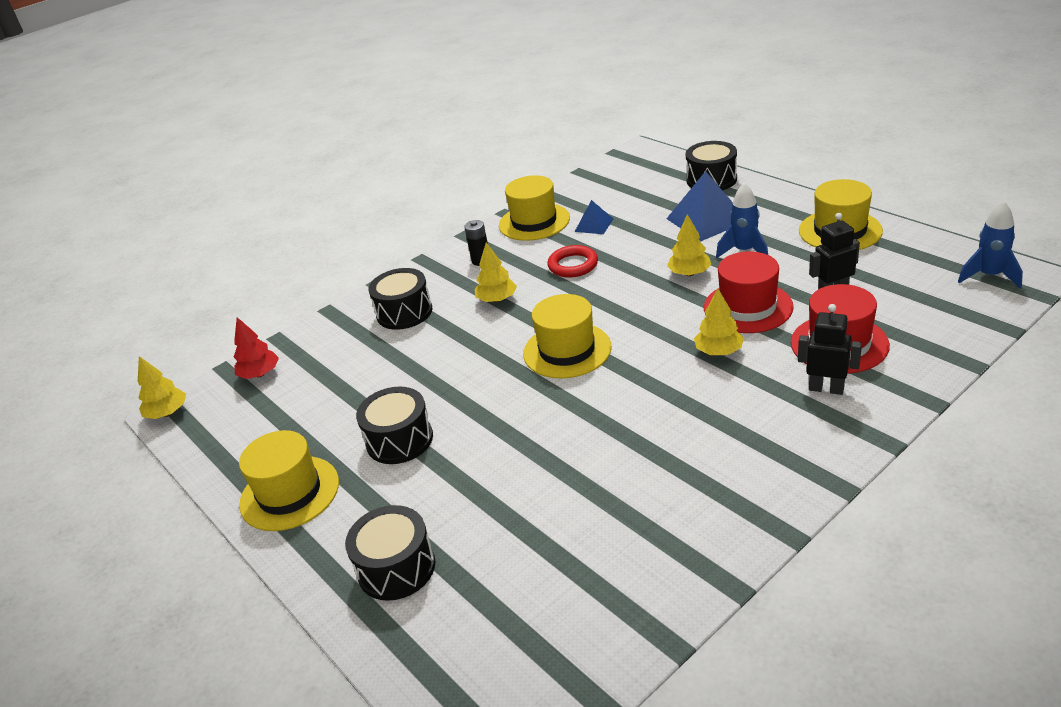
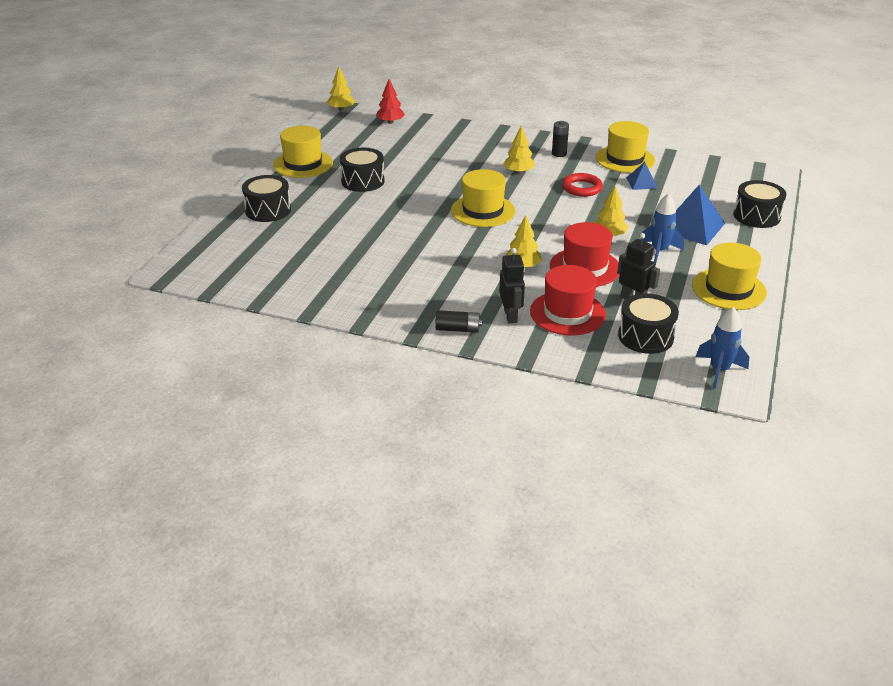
camera: 55 degrees right, 0 degrees up
black drum [369,268,432,330] -> black drum moved to [618,293,679,354]
none -> black battery [435,310,482,333]

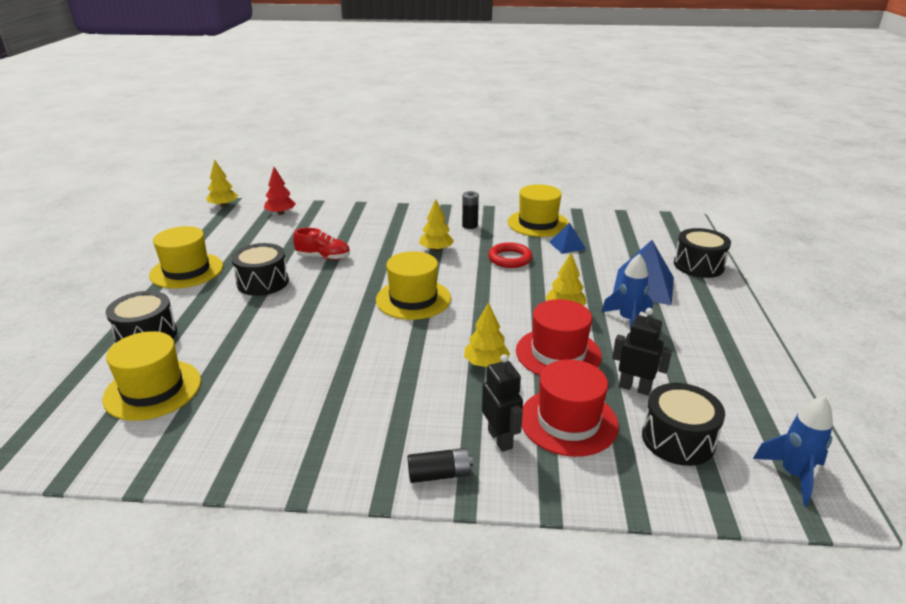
camera: 15 degrees left, 5 degrees down
yellow hat [692,243,767,310] -> yellow hat moved to [103,331,201,421]
none -> red shoe [293,228,350,260]

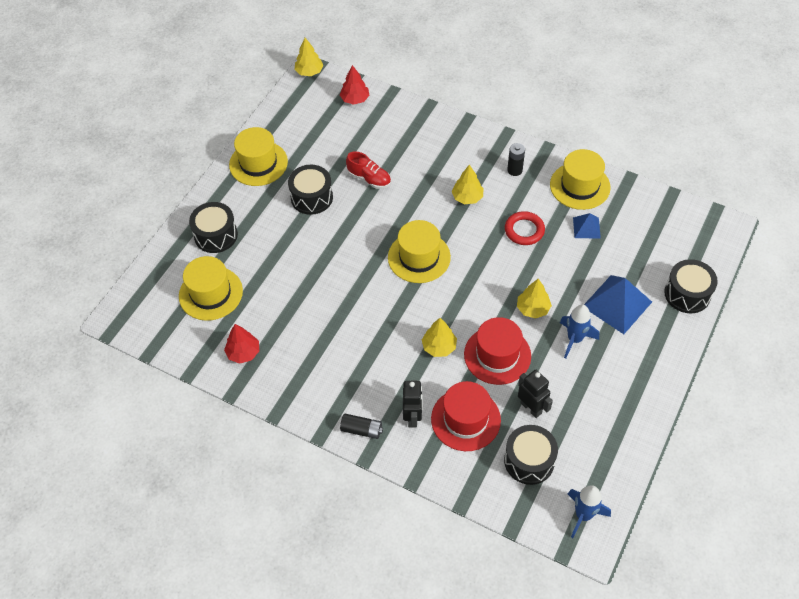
camera: 25 degrees right, 25 degrees up
none -> red tree [224,324,259,364]

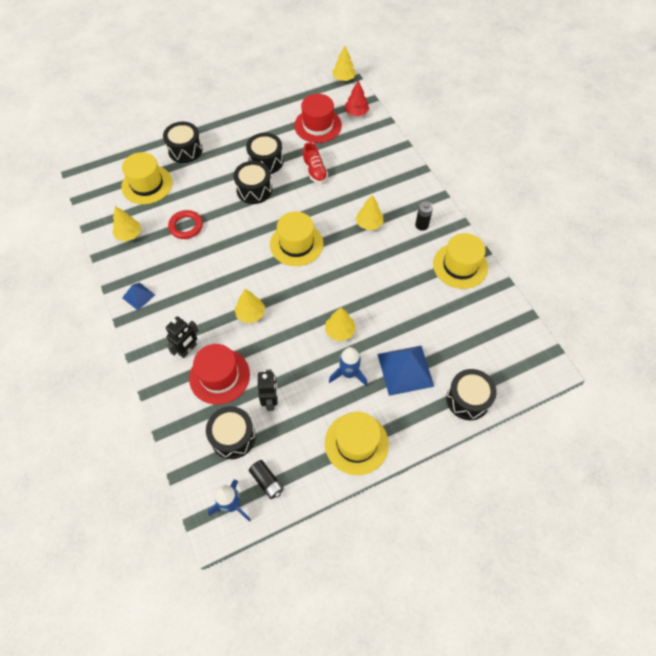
camera: 35 degrees right, 5 degrees up
red tree [224,324,259,364] -> yellow tree [112,206,141,242]
yellow hat [229,127,288,186] -> yellow hat moved to [325,412,389,475]
black battery [340,414,383,439] -> black battery moved to [249,460,284,499]
red hat [464,317,531,385] -> red hat moved to [294,94,342,143]
red ring [505,211,545,245] -> red ring moved to [168,210,203,239]
blue pyramid [573,213,601,239] -> blue pyramid moved to [122,282,155,310]
none -> black drum [234,161,272,204]

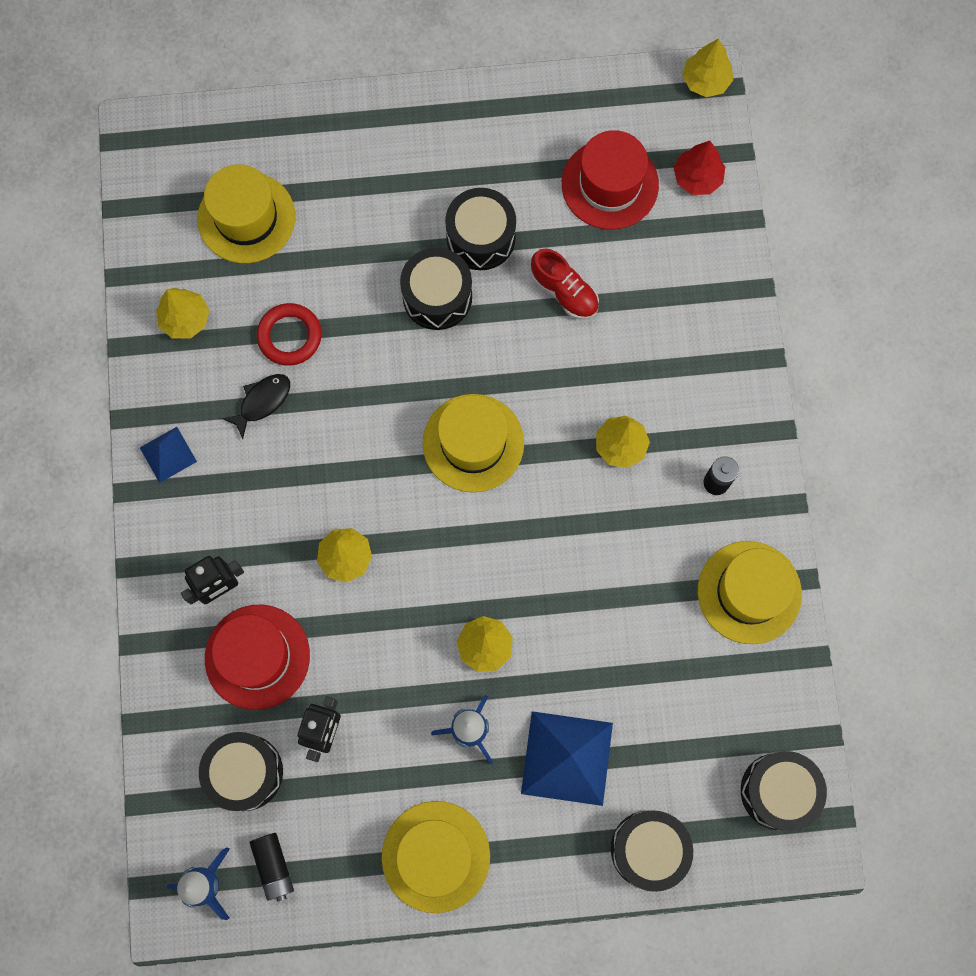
camera: 20 degrees right, 15 degrees up
black drum [163,121,203,163] -> black drum moved to [741,751,827,831]
red shoe [302,142,328,183] -> red shoe turned 45 degrees counterclockwise [531,249,599,320]
none -> black fish [222,374,290,439]

